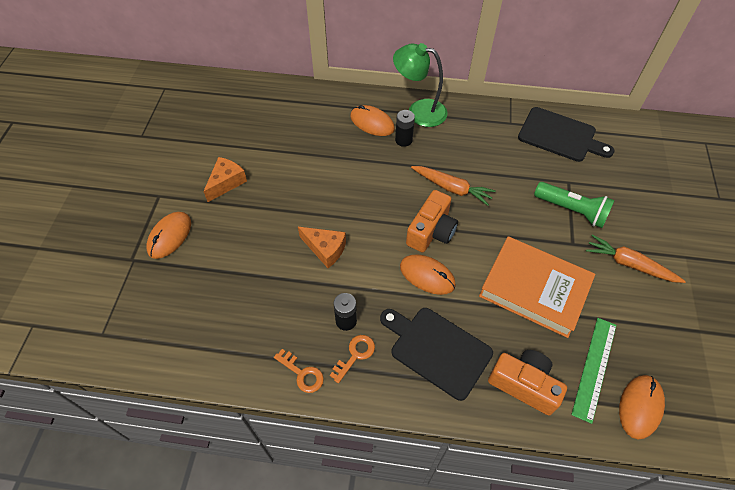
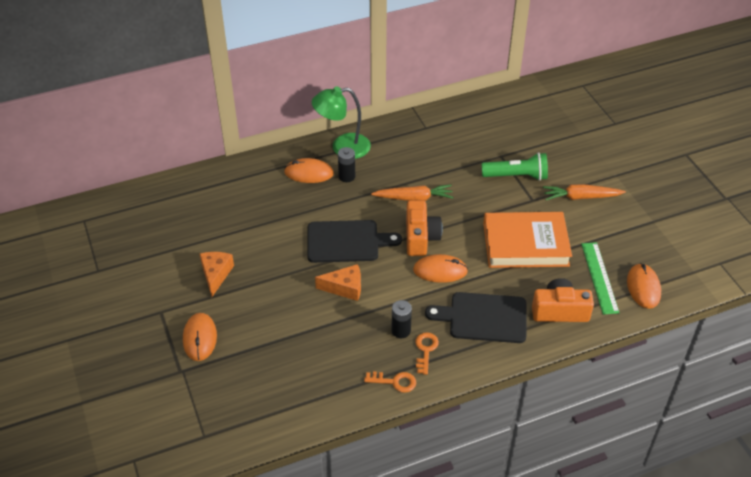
camera: 30 degrees left, 10 degrees down
black cutting board [518,107,614,162] -> black cutting board moved to [307,220,402,263]

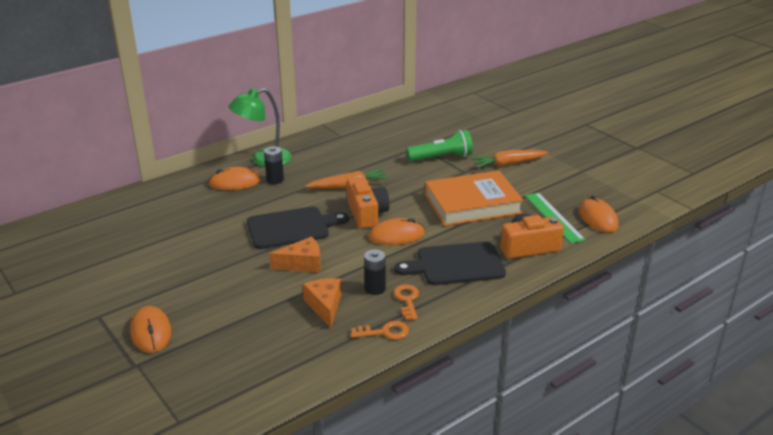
camera: 15 degrees left, 15 degrees down
orange cheese [200,252,234,297] -> orange cheese moved to [303,278,342,328]

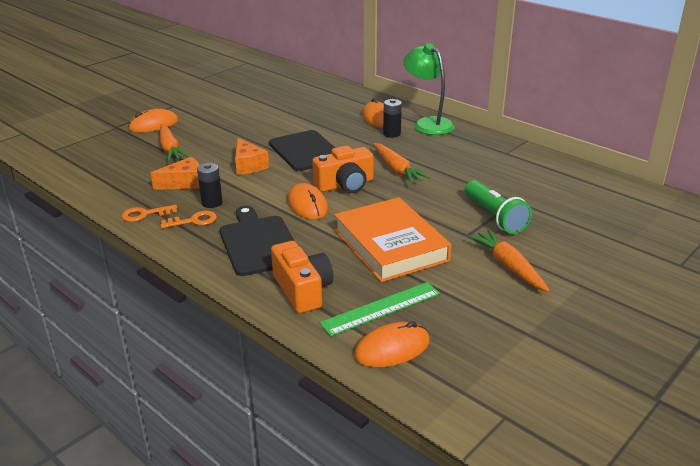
camera: 80 degrees right, 0 degrees up
orange key [351,321,409,340] -> orange key turned 90 degrees clockwise [122,205,177,222]
none -> orange carrot [160,124,189,161]

